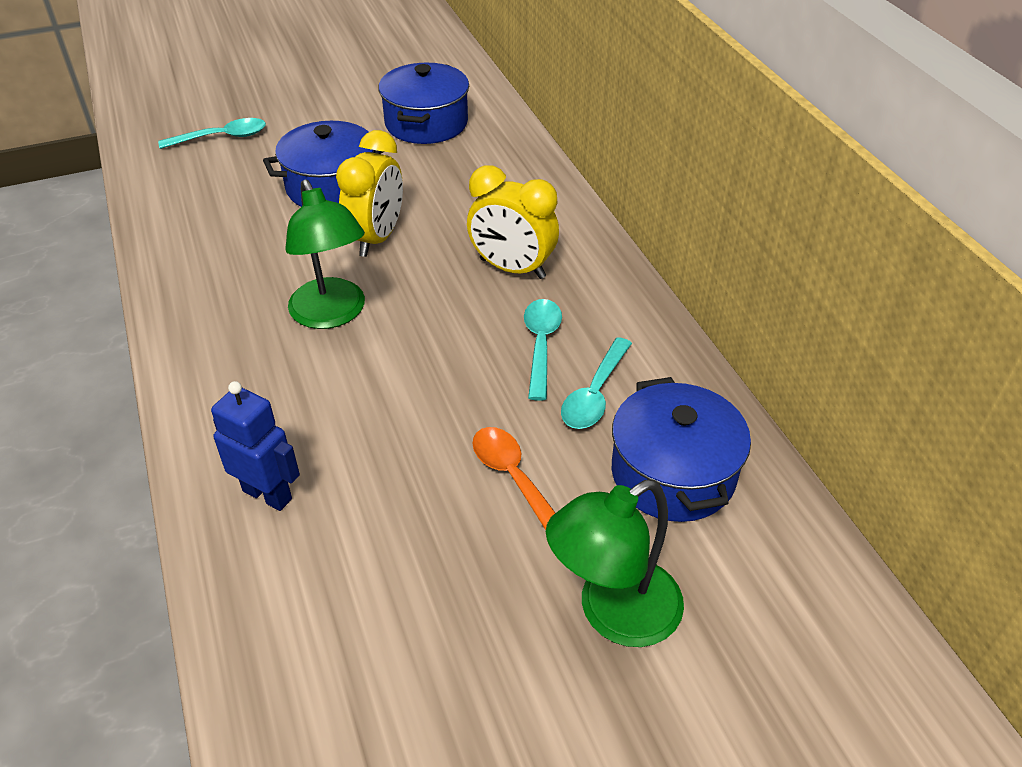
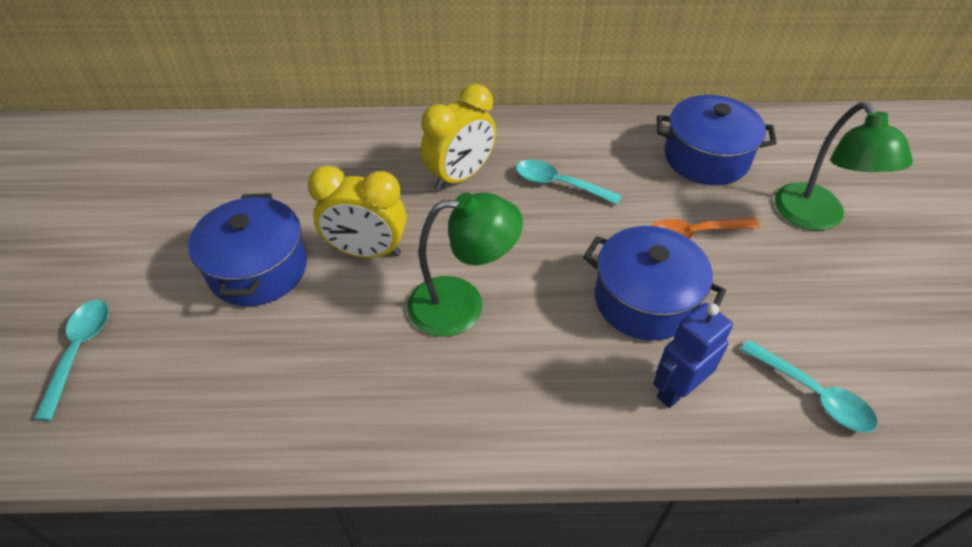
camera: 70 degrees left, 5 degrees up
yellow clock [336,130,403,257] -> yellow clock turned 150 degrees clockwise [308,165,406,258]
blue pot [379,63,469,144] -> blue pot moved to [583,226,726,341]
turquoise spoon [561,337,632,429] -> turquoise spoon moved to [740,339,878,433]

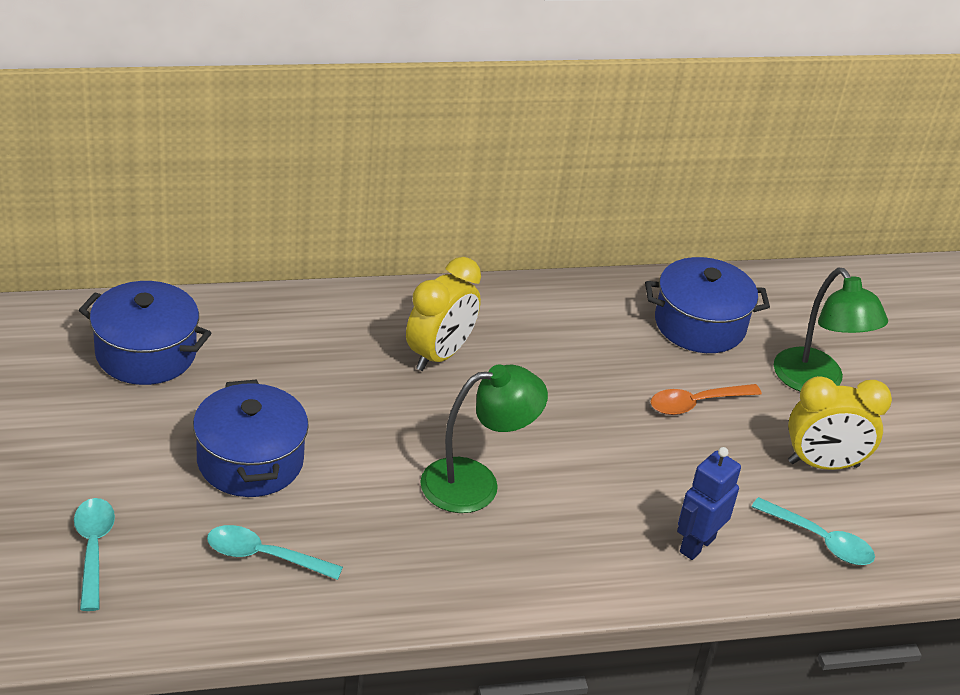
camera: 15 degrees left, 10 degrees down
yellow clock [308,165,406,258] -> yellow clock moved to [788,376,892,470]
turquoise spoon [516,160,622,205] -> turquoise spoon moved to [207,525,343,580]
blue pot [583,226,726,341] -> blue pot moved to [79,281,211,385]

